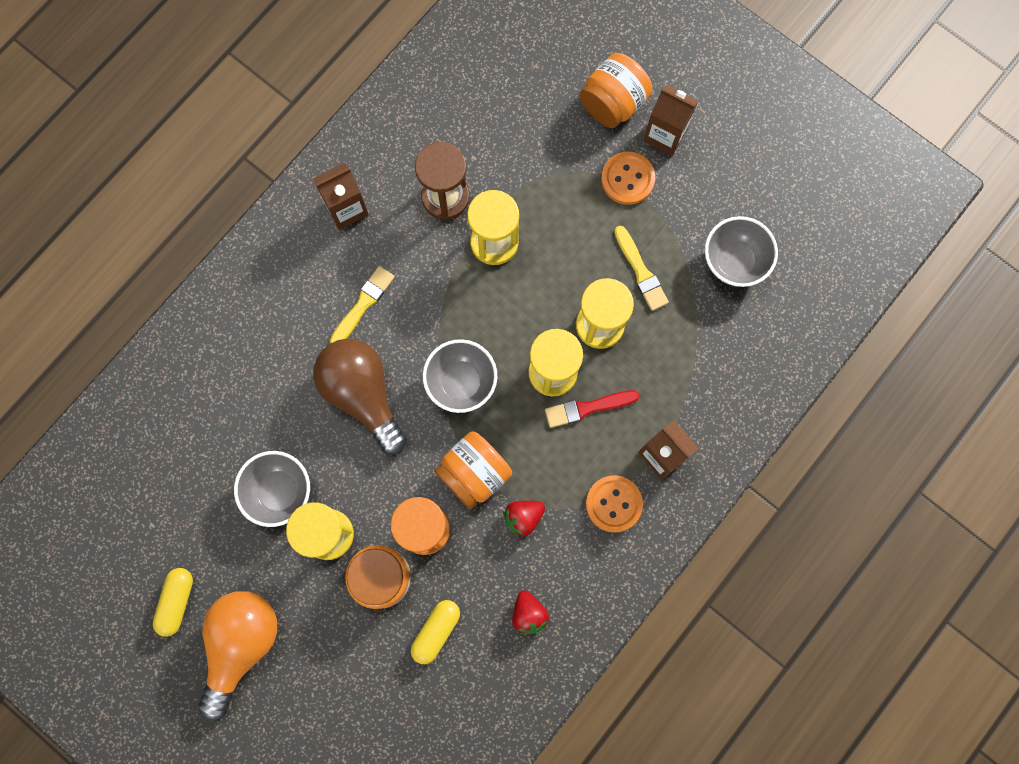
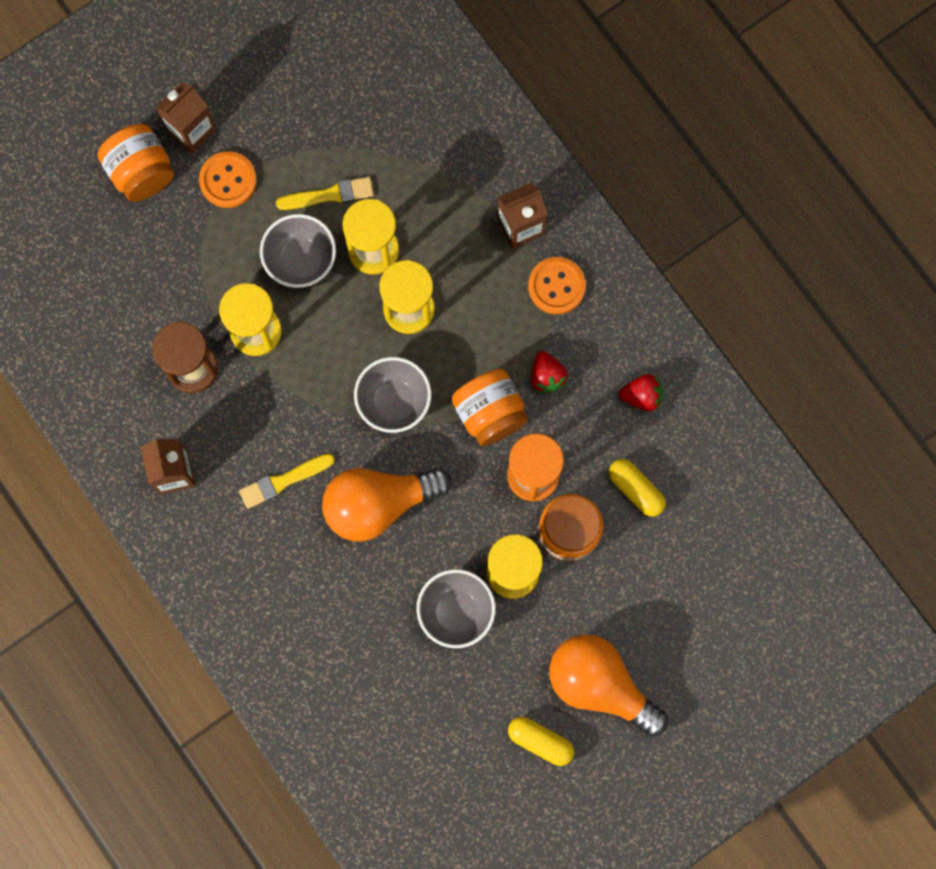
camera: 75 degrees left, 0 degrees up
brown light bulb [313,339,407,455] -> orange light bulb [322,468,451,542]
yellow brush [330,266,395,344] -> yellow brush turned 75 degrees counterclockwise [239,454,335,509]
red brush [545,390,639,428] -> none
grey bowl [705,216,778,287] -> grey bowl moved to [260,214,336,288]

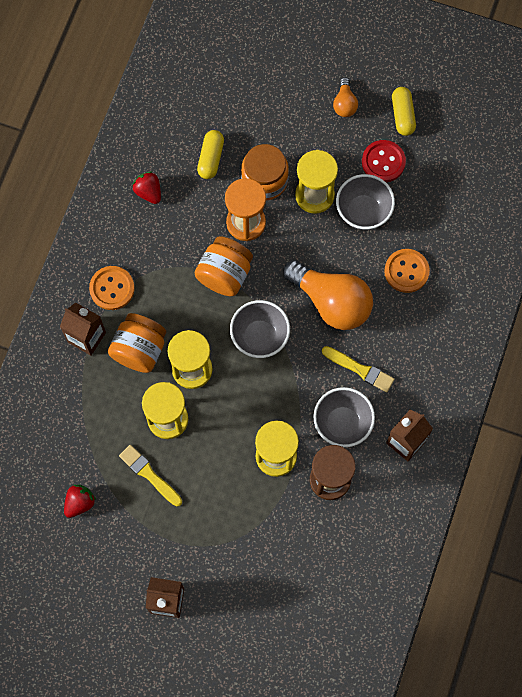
camera: 125 degrees left, 5 degrees down
orange jar [97,124,174,202] -> orange jar moved to [108,313,166,373]
orange button [199,151,257,208] -> orange button moved to [384,249,430,293]
grey bowl [260,214,336,288] -> grey bowl moved to [313,387,375,447]
red strawberry [531,351,567,393] -> red strawberry moved to [64,484,96,518]
orange light bulb [549,635,668,737] -> orange light bulb [333,77,358,117], size x0.47
none -> red button [362,140,406,182]

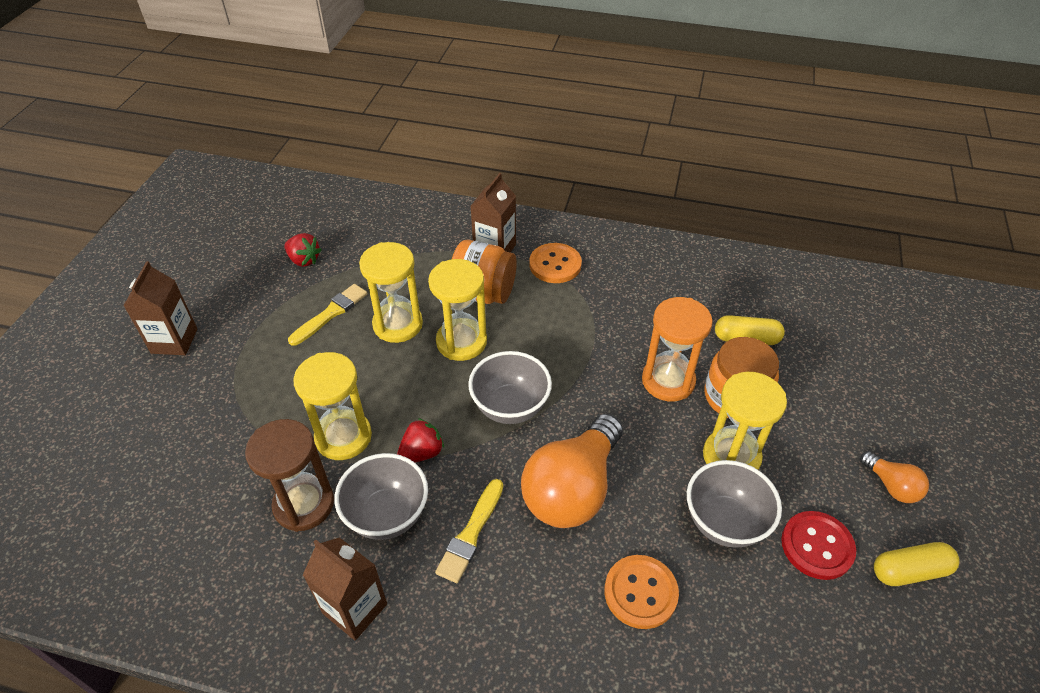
camera: 85 degrees right, 25 degrees down
red strawberry [132,171,161,204] -> red strawberry moved to [397,418,444,463]
orange jar [195,236,253,296] -> none
orange light bulb [333,77,358,117] -> orange light bulb turned 120 degrees counterclockwise [860,451,929,503]

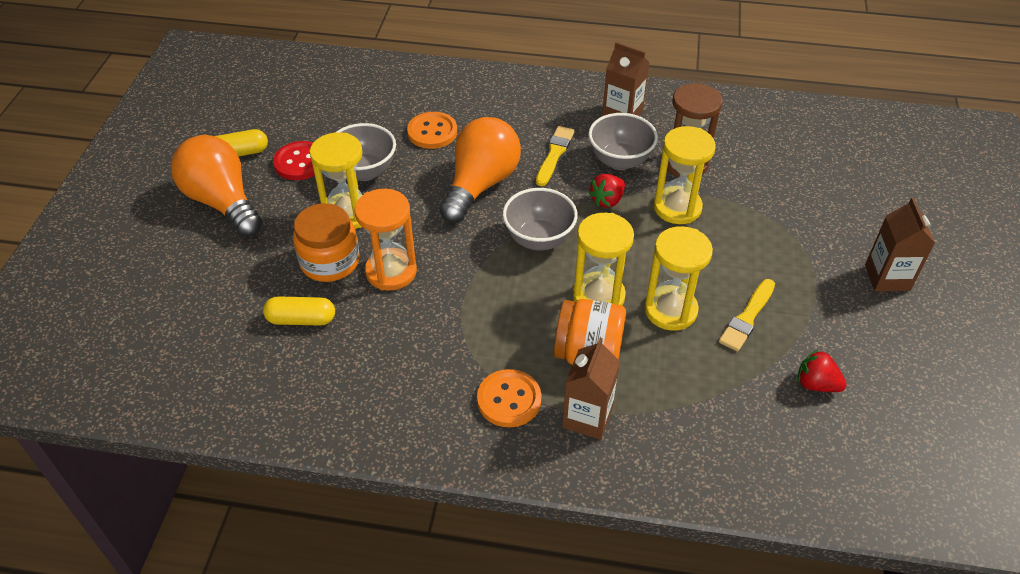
camera: 175 degrees right, 0 degrees up
orange light bulb [860,451,929,503] -> orange light bulb [171,135,263,237], size x2.14

